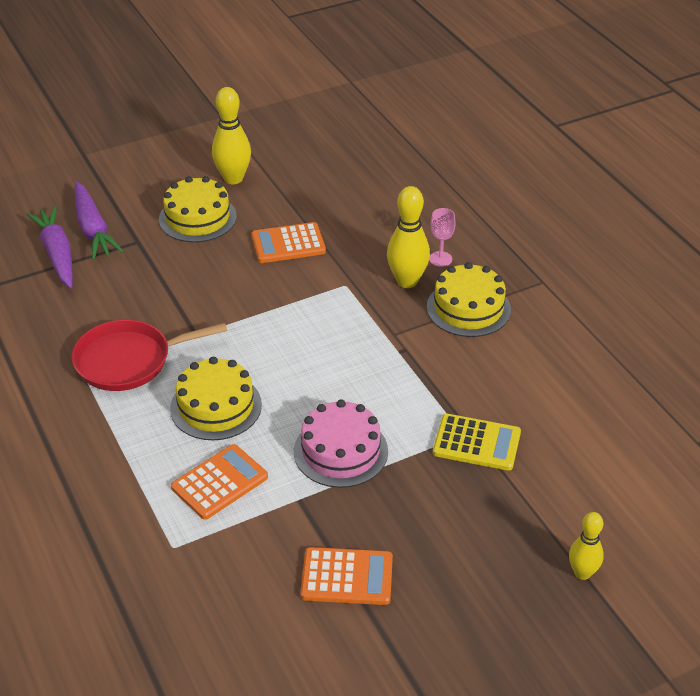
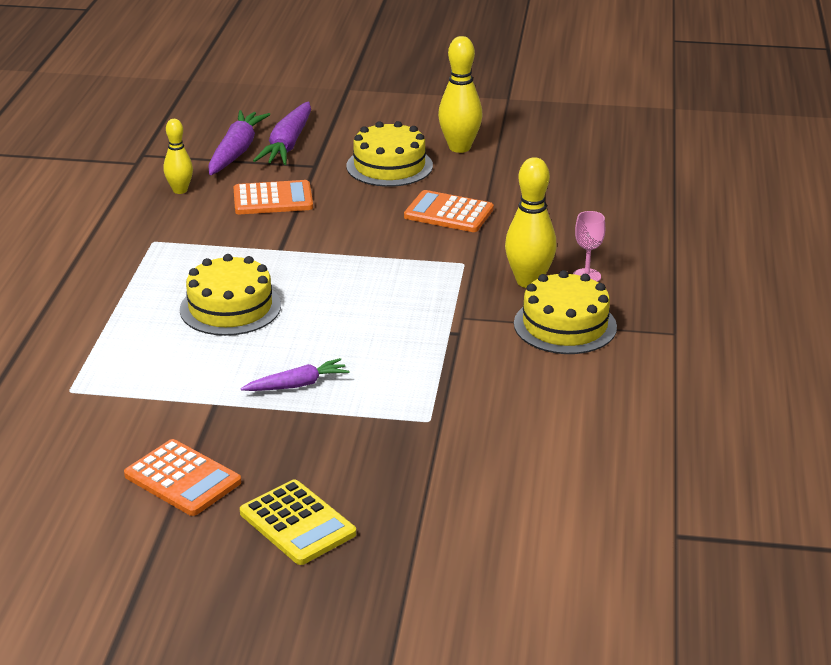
camera: 35 degrees right, 10 degrees down
red pan [72,320,227,391] -> none
orange calculator [171,444,268,520] -> orange calculator moved to [233,180,313,214]
pink cake [294,400,388,488] -> purple carrot [241,358,349,391]
yellow calculator [433,414,521,471] -> yellow calculator moved to [240,479,356,565]
yellow bowling pin [569,512,604,580] -> yellow bowling pin moved to [164,119,193,194]

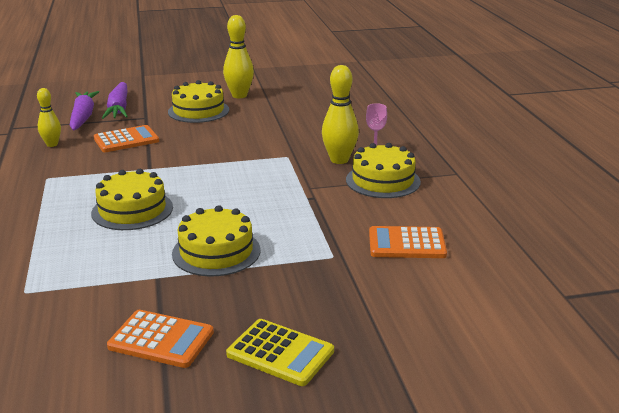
camera: 20 degrees left, 5 degrees down
purple carrot [241,358,349,391] -> yellow cake [172,205,260,276]
orange calculator [404,190,494,232] -> orange calculator moved to [369,226,447,258]

